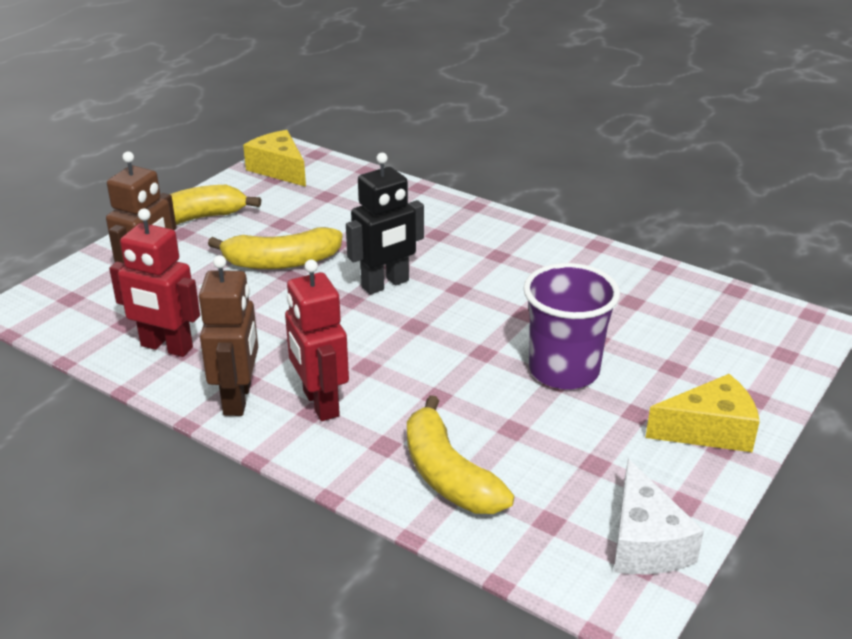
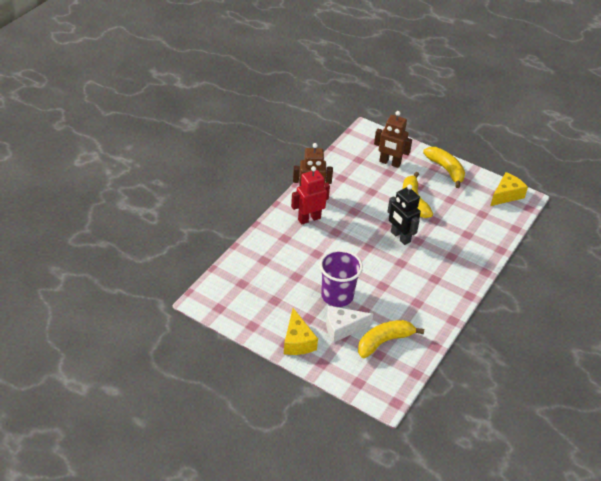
camera: 85 degrees right, 10 degrees up
red robot [109,208,200,357] -> none
yellow banana [407,395,514,514] -> yellow banana moved to [358,320,424,358]
white cheese [614,459,704,574] -> white cheese moved to [326,306,373,343]

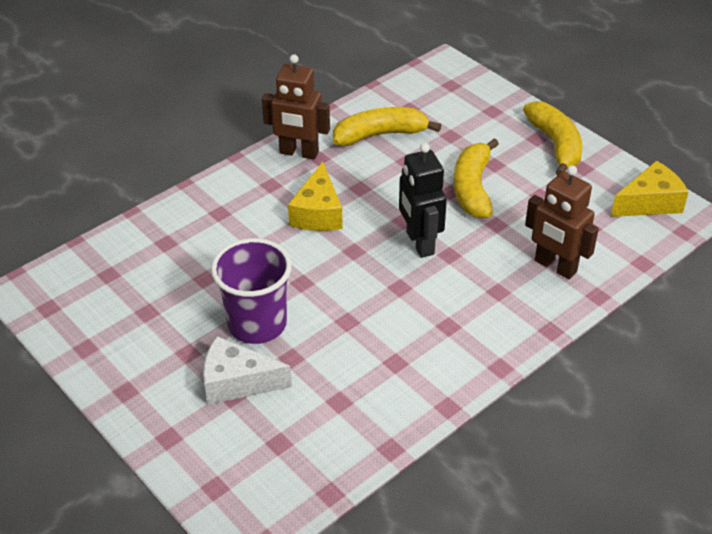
camera: 20 degrees right, 0 degrees up
yellow cheese [284,308,318,355] -> yellow cheese moved to [288,162,343,231]
red robot [291,166,330,225] -> none
yellow banana [358,320,424,358] -> yellow banana moved to [333,107,442,146]
brown robot [374,111,412,168] -> brown robot moved to [525,165,599,279]

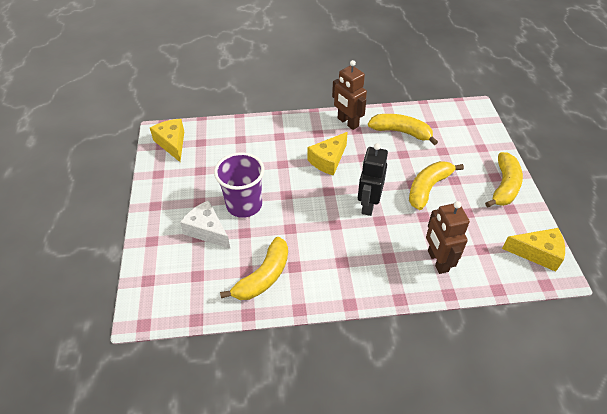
camera: 35 degrees right, 5 degrees up
none -> yellow cheese [150,119,184,162]
none -> yellow banana [220,237,288,300]

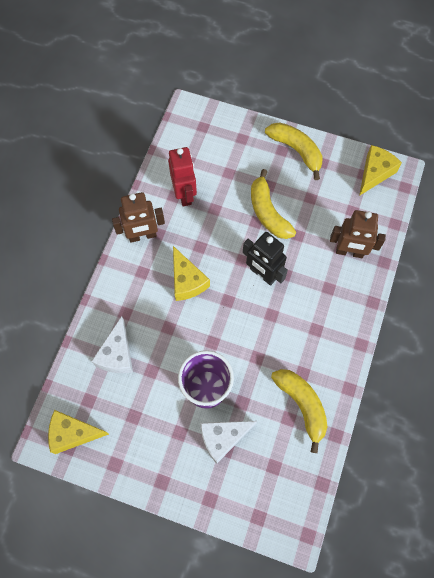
camera: 65 degrees left, 20 degrees up
yellow banana [368,114,438,145] -> red robot [168,147,197,206]
none -> white cheese [91,316,133,373]

